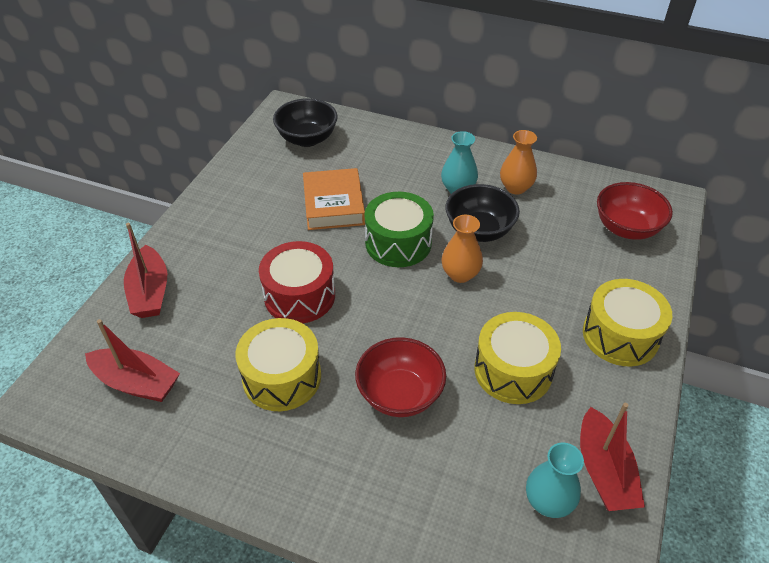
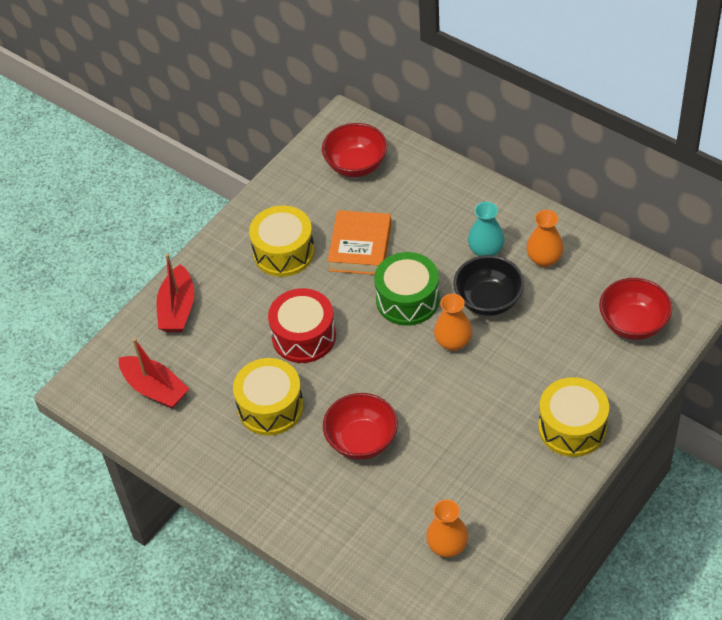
camera: 20 degrees right, 5 degrees up
black bowl [273,98,338,147] -> red bowl [322,123,387,177]
yellow drum [475,312,561,404] -> yellow drum moved to [249,205,315,277]
turquoise vase [526,443,584,518] -> orange vase [426,499,468,557]
red boat [580,403,645,511] -> none

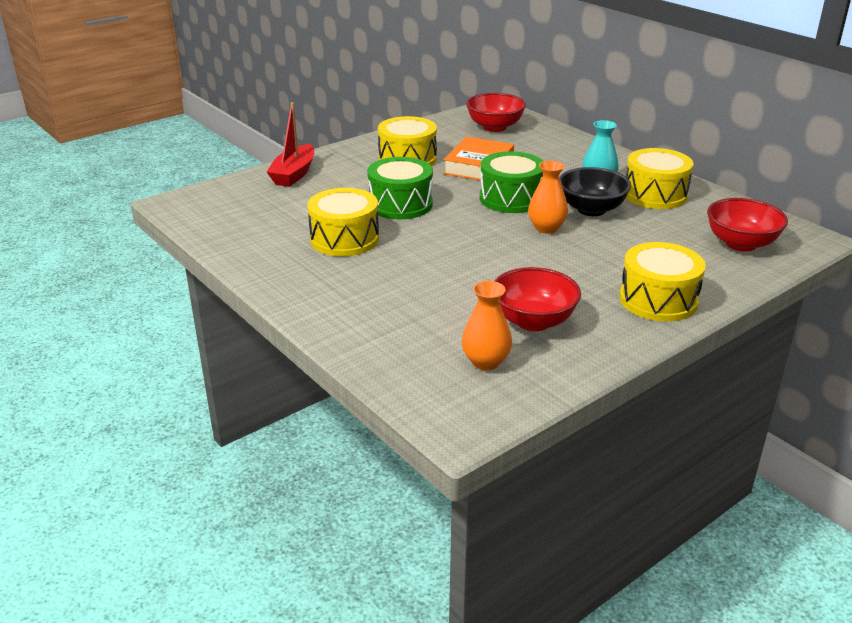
camera: 10 degrees right, 20 degrees down
red boat [119,338,189,409] -> none
red drum [268,288,336,363] -> green drum [367,157,433,219]
red bowl [323,393,398,460] -> red bowl moved to [495,267,581,331]
orange vase [526,210,564,267] -> yellow drum [626,148,694,209]

